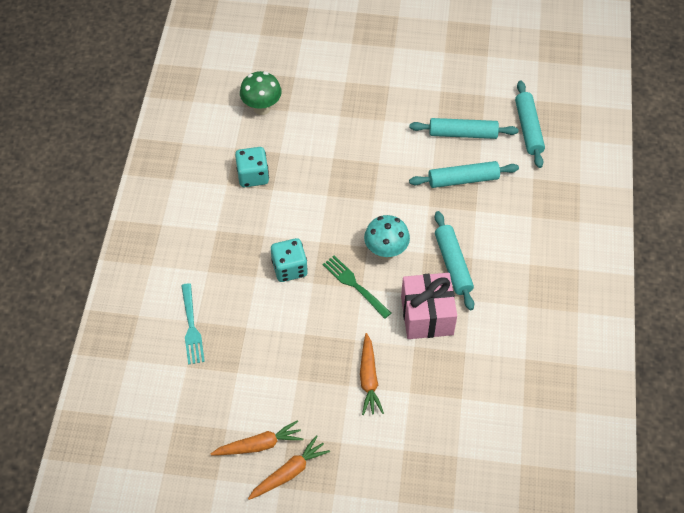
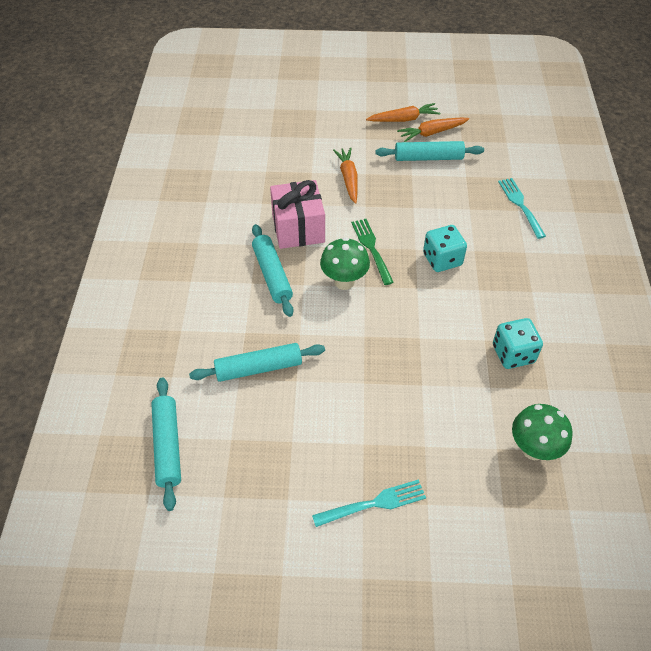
camera: 175 degrees right, 5 degrees down
orange carrot [248,435,330,500] -> orange carrot turned 150 degrees counterclockwise [366,103,440,122]
green fork [323,256,391,319] -> green fork turned 150 degrees counterclockwise [351,219,394,285]
turquoise mushroom [364,215,410,260] -> green mushroom [320,237,370,290]
turquoise rolling pin [410,118,518,139] -> turquoise rolling pin moved to [375,141,484,161]
none -> turquoise fork [312,479,426,527]

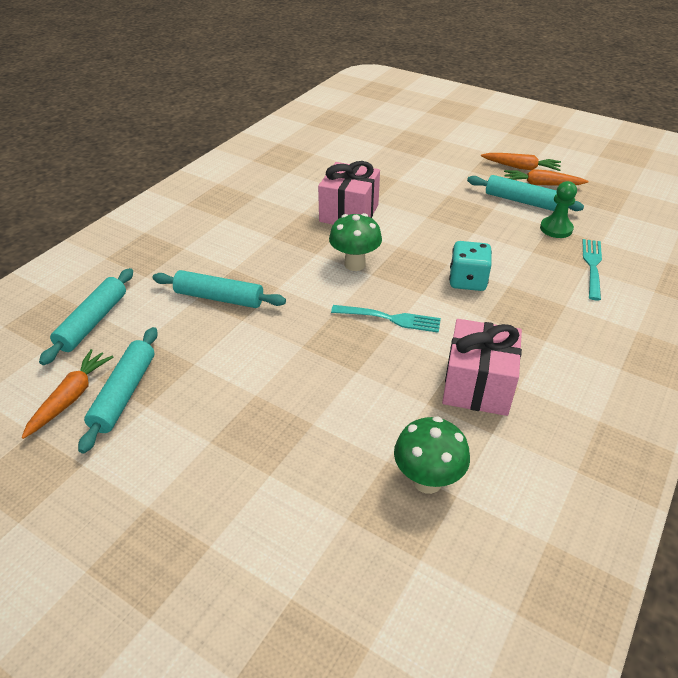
camera: 30 degrees right, 10 degrees down
turquoise rolling pin [252,224,293,317] -> turquoise rolling pin moved to [78,327,158,454]
turquoise fork [312,479,426,527] -> turquoise fork moved to [331,305,441,333]
orange carrot [333,147,358,204] -> orange carrot moved to [22,349,113,439]
green fork [351,219,394,285] -> none
turquoise dice [493,318,543,369] -> pink gift [442,319,522,416]
none -> green pawn [540,181,577,238]

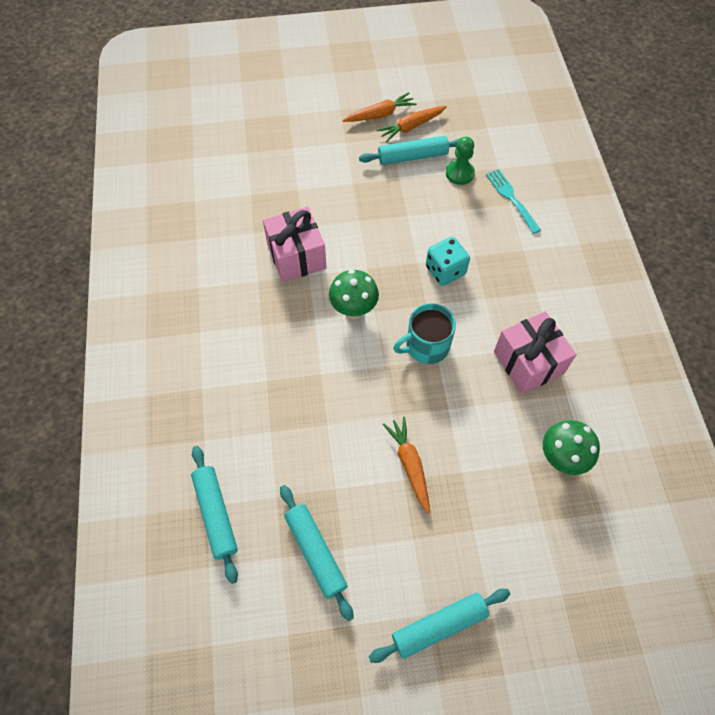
camera: 40 degrees left, 20 degrees up
orange carrot [22,349,113,439] -> orange carrot moved to [383,417,430,514]
turquoise rolling pin [152,270,286,308] -> turquoise rolling pin moved to [369,589,510,663]
turquoise fork [331,305,441,333] -> turquoise mug [393,303,456,364]

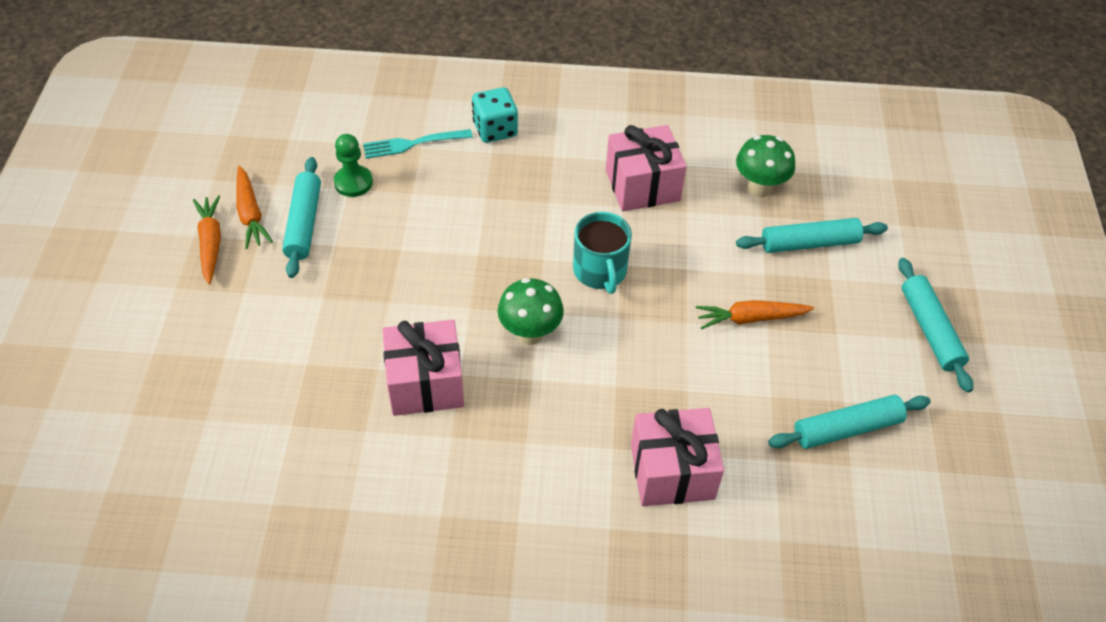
camera: 80 degrees left, 10 degrees down
turquoise rolling pin [191,446,238,584] -> turquoise rolling pin moved to [736,218,888,253]
turquoise dice [426,237,470,286] -> turquoise dice moved to [472,87,518,143]
none -> pink gift [631,408,724,506]

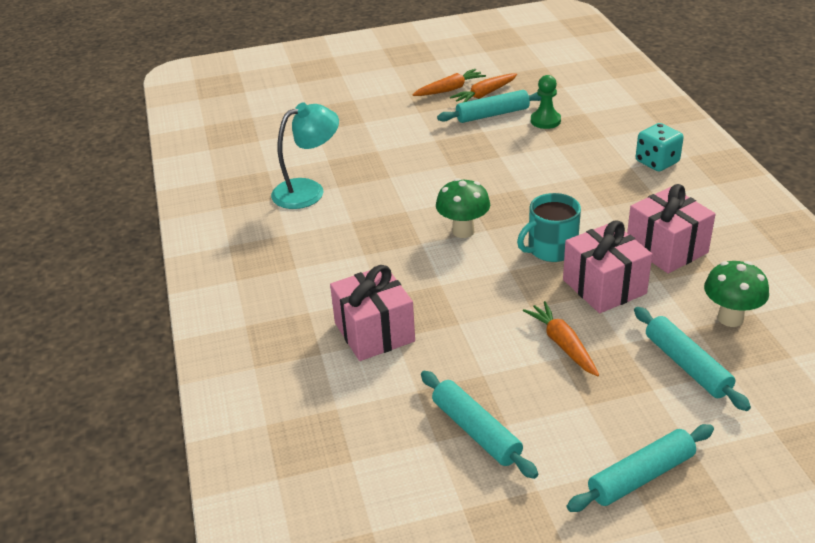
camera: 75 degrees right, 15 degrees down
turquoise fork [363,129,473,159] -> none
pink gift [382,320,464,416] -> pink gift moved to [563,220,652,313]
none -> turquoise lamp [271,102,339,209]

